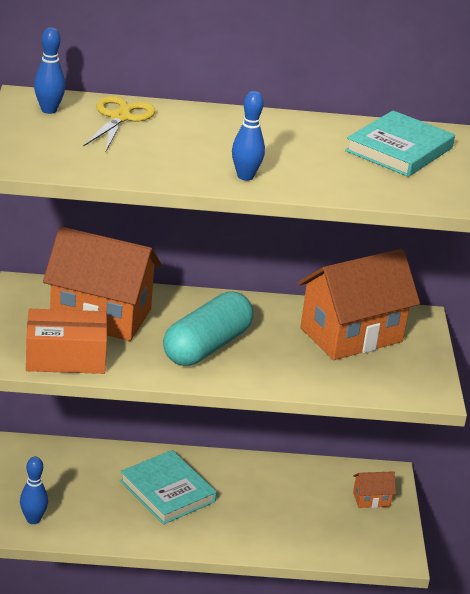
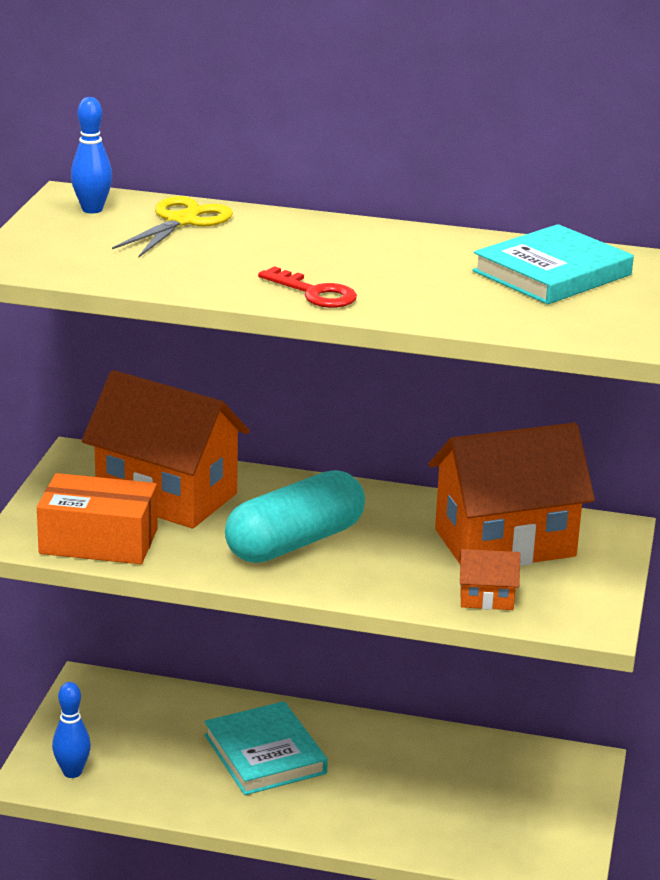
camera: 15 degrees right, 5 degrees down
blue bowling pin [232,91,265,181] -> red key [258,266,357,308]
orange house [353,471,396,508] -> orange house moved to [459,549,520,610]

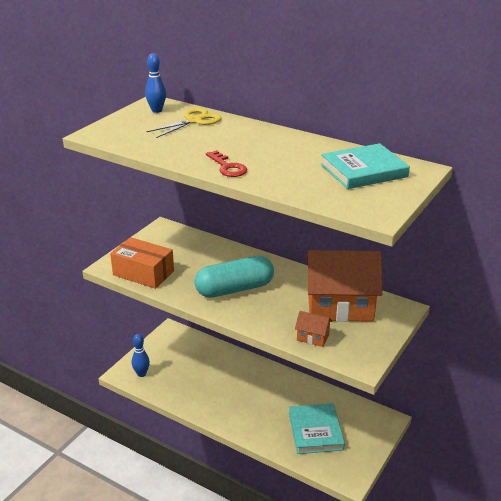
camera: 20 degrees right, 5 degrees up
orange house [82,370,250,528] -> none
turquoise book [204,701,328,795] -> turquoise book moved to [289,403,345,454]

